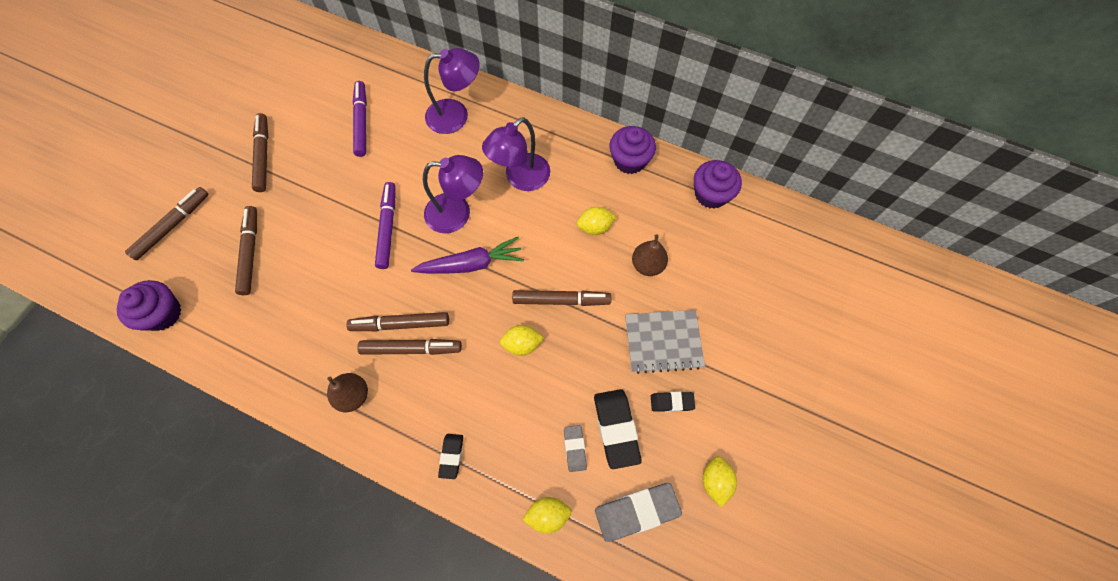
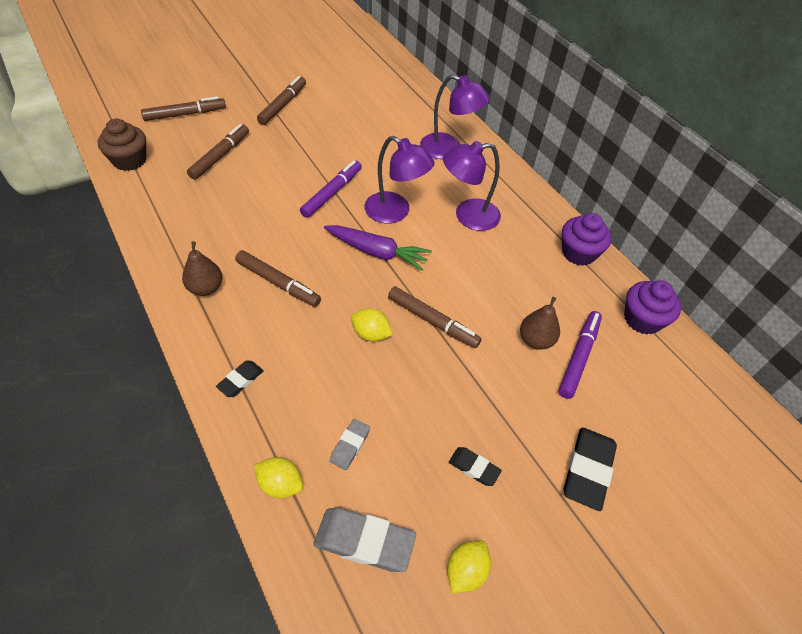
camera: 30 degrees right, 15 degrees down
purple cupcake [117,280,181,331] -> brown cupcake [98,119,146,171]
brown marker [346,312,449,331] -> none
purple marker [353,81,367,157] -> purple marker moved to [558,311,602,399]
yellow lemon [577,207,616,235] -> none
black eraser [594,389,642,469] -> black eraser moved to [564,427,617,511]
grey notebook [625,310,705,374] -> none

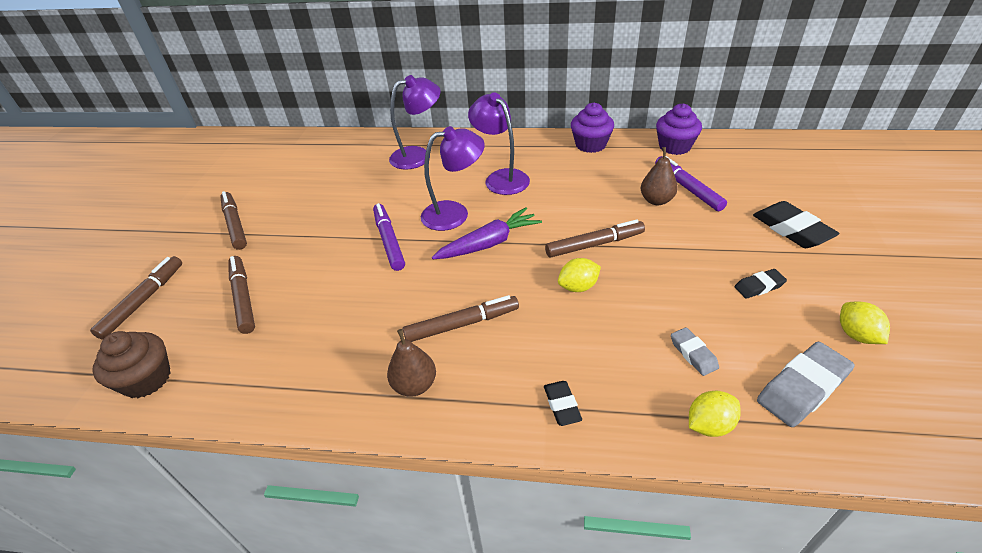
camera: 45 degrees left, 10 degrees down
purple lamp [443,141,501,231] -> purple lamp turned 120 degrees clockwise [468,92,530,195]

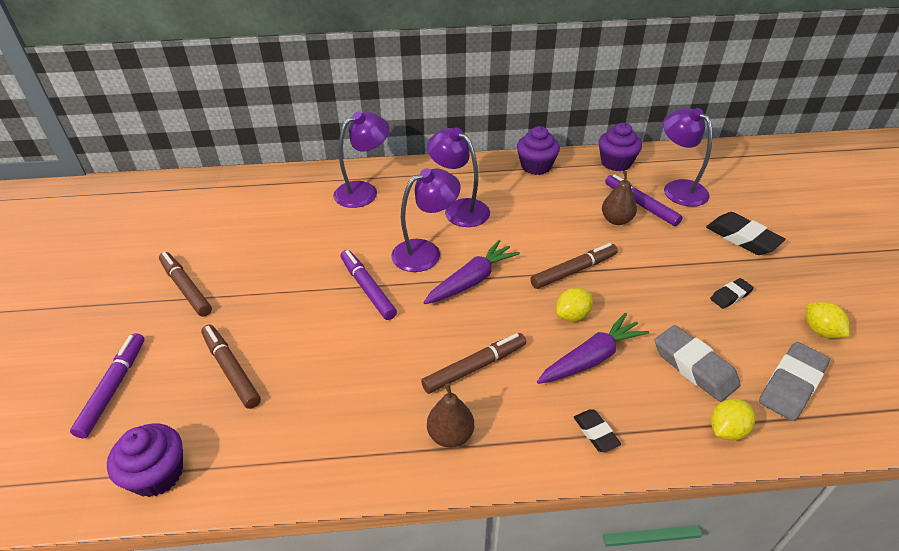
camera: 15 degrees left, 0 degrees up
brown marker [90,256,182,340] -> purple marker [70,333,145,438]
brown cupcake [92,331,170,398] -> purple cupcake [107,423,183,497]
grey eraser [671,327,719,376] -> grey eraser [655,325,741,402], size x1.78
none -> purple carrot [537,313,649,384]
none -> purple lamp [663,108,712,207]

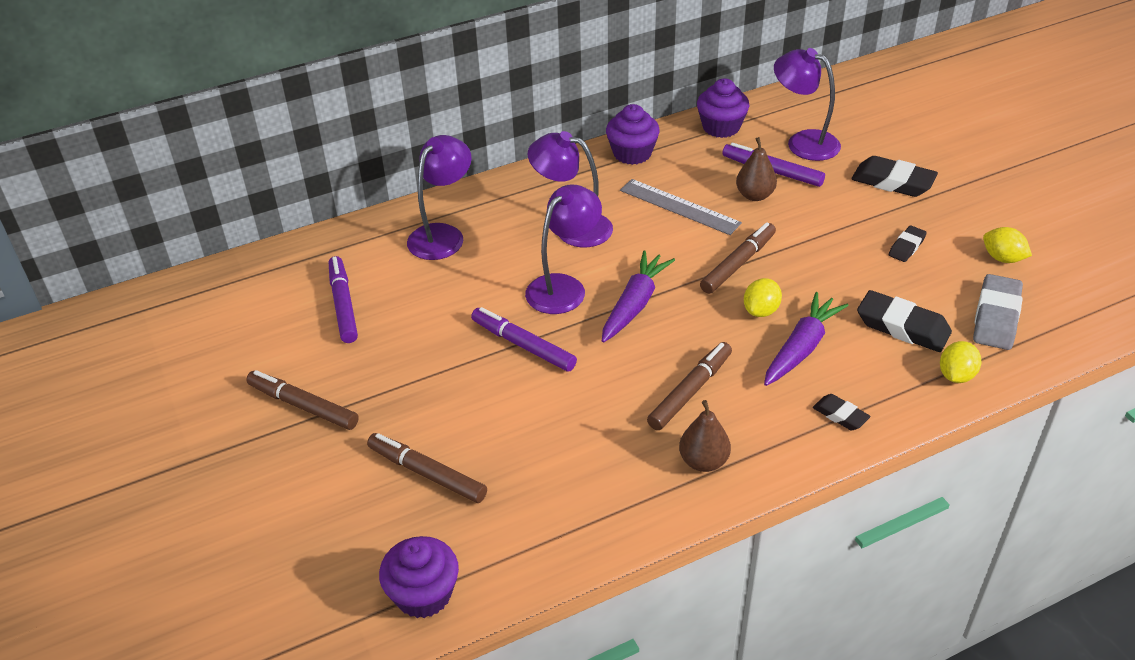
camera: 20 degrees left, 0 degrees up
purple marker [70,333,145,438] -> purple marker moved to [329,256,358,343]
grey eraser [655,325,741,402] -> black eraser [857,290,952,352]
none -> grey ruler [620,179,742,235]

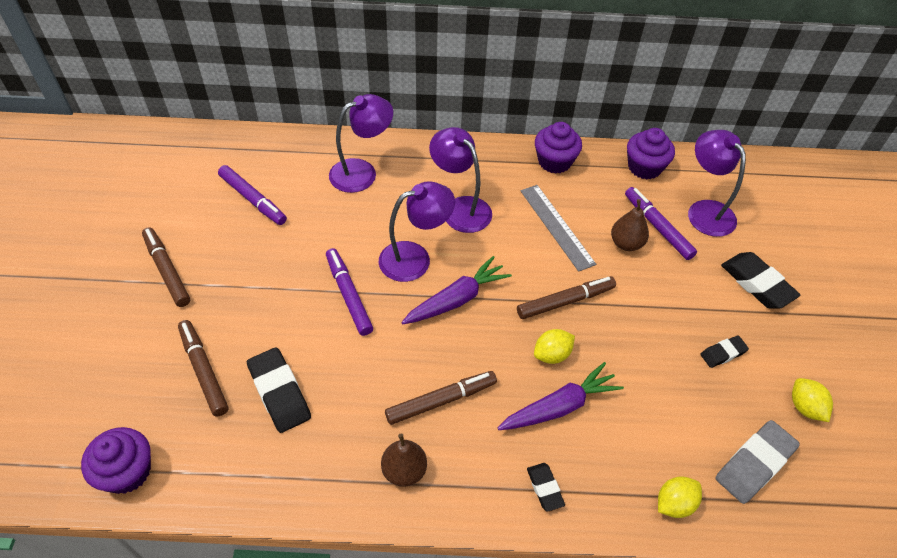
camera: 25 degrees right, 10 degrees up
purple marker [329,256,358,343] -> purple marker turned 120 degrees clockwise [218,165,287,225]
black eraser [857,290,952,352] -> black eraser moved to [247,347,311,433]

